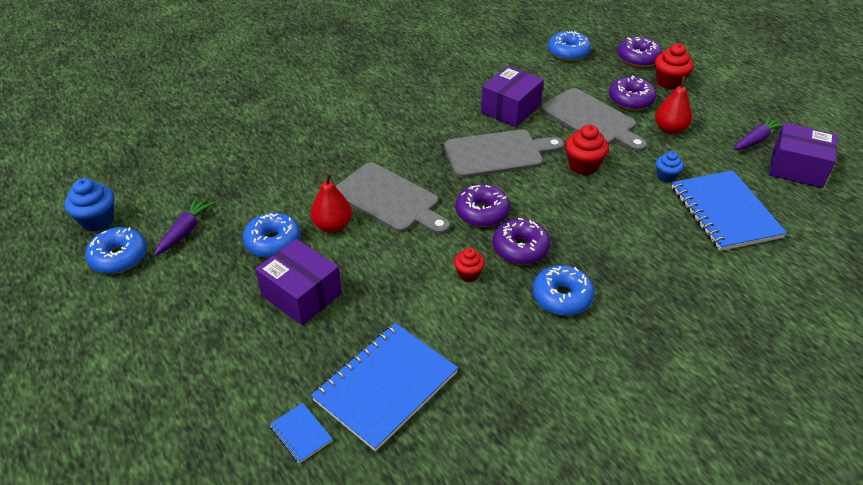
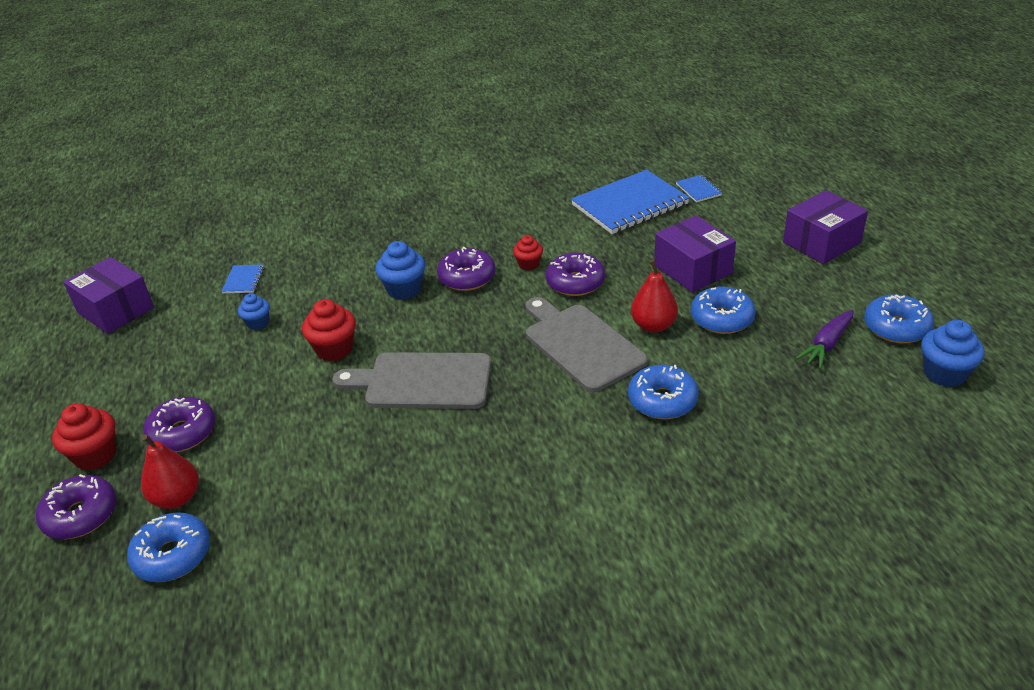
camera: 160 degrees left, 5 degrees down
purple donut [456,184,510,227] -> purple donut moved to [546,253,605,296]
purple box [481,66,544,127] -> purple box moved to [783,190,868,264]
blue donut [533,265,595,316] -> blue donut moved to [628,365,699,419]
grey cutting board [541,88,647,152] -> none
red pear [655,76,692,134] -> red pear moved to [141,434,199,509]
blue notebook [672,171,787,251] -> blue notebook [222,264,265,293], size x0.43
purple carrot [734,116,783,150] -> none
none -> blue cupcake [376,241,425,300]

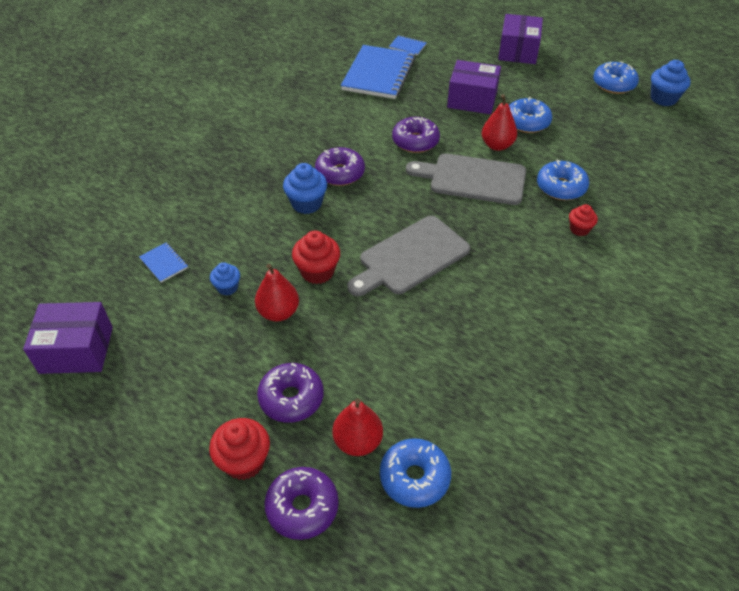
camera: 45 degrees left, 10 degrees up
red cupcake [513,235,543,271] -> red cupcake moved to [569,204,598,236]
purple carrot [796,310,854,369] -> none
none -> red pear [255,264,299,321]

